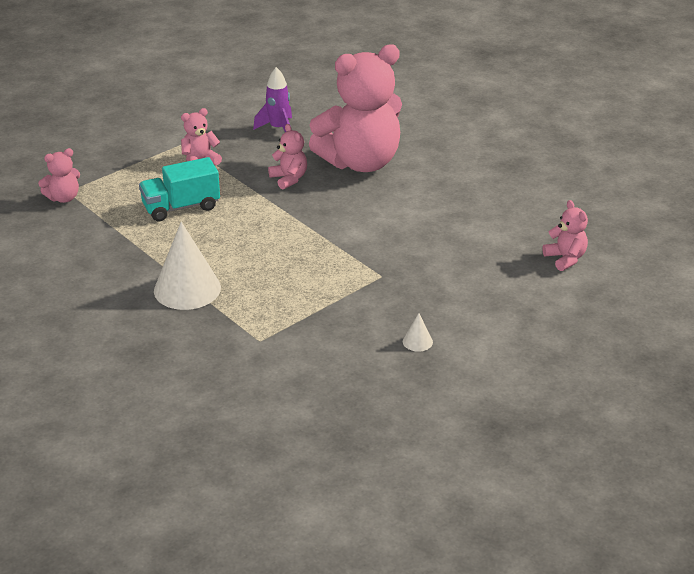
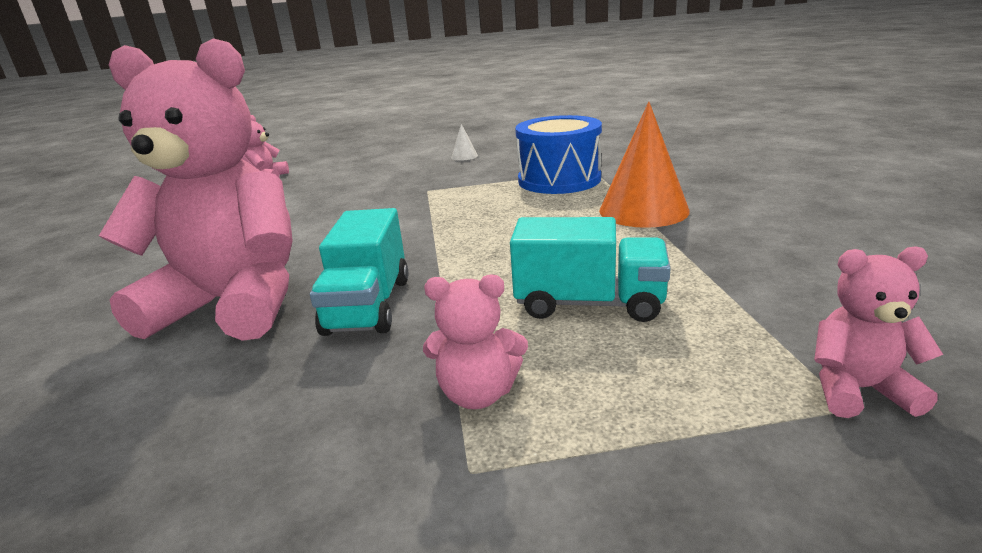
camera: 145 degrees left, 10 degrees down
white cone [154,222,221,310] -> orange cone [599,102,690,228]
purple rocket [253,67,292,132] -> none
pink teddy bear [268,124,307,189] -> turquoise truck [310,208,408,336]
none -> blue drum [515,115,602,194]

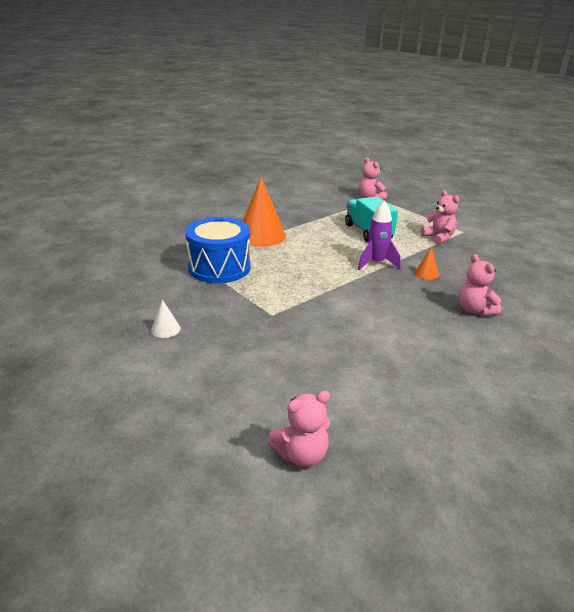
camera: 125 degrees left, 5 degrees up
pink teddy bear [99,38,293,341] -> pink teddy bear [459,254,502,316], size x0.42
turquoise truck [310,208,408,336] -> orange cone [415,247,439,280]
none -> purple rocket [358,200,401,270]

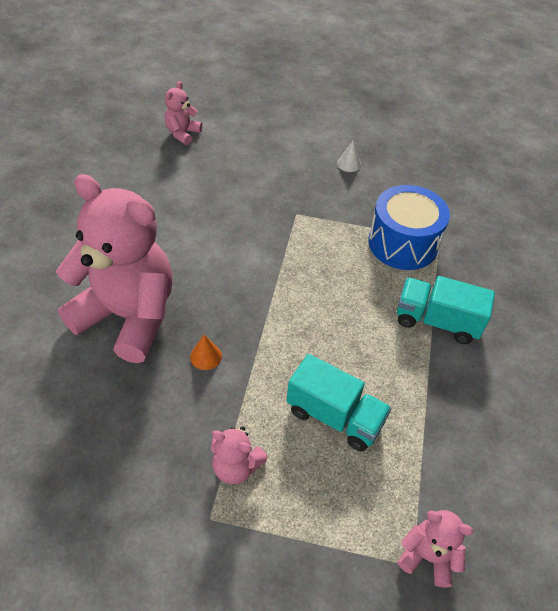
camera: 140 degrees right, 20 degrees up
orange cone [243,177,286,247] -> turquoise truck [397,276,495,344]
purple rocket [358,200,401,270] -> none
pink teddy bear [459,254,502,316] -> pink teddy bear [56,174,173,363], size x2.36

